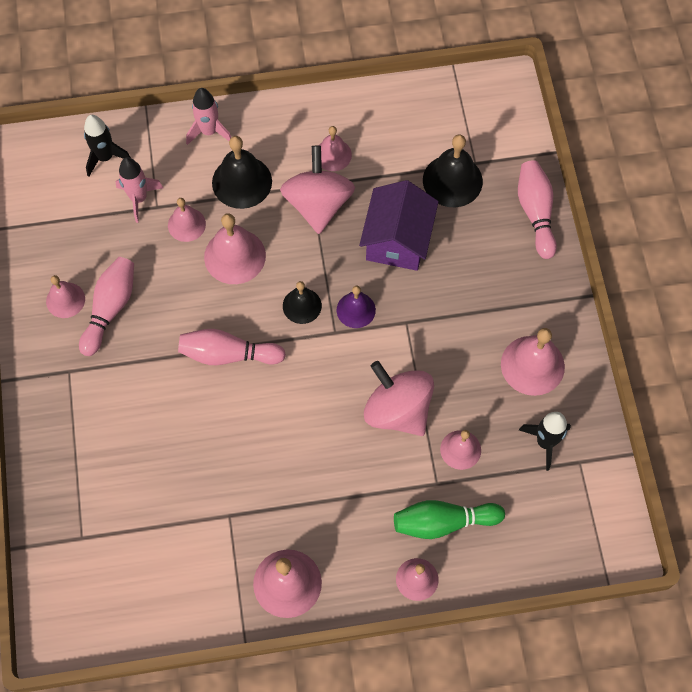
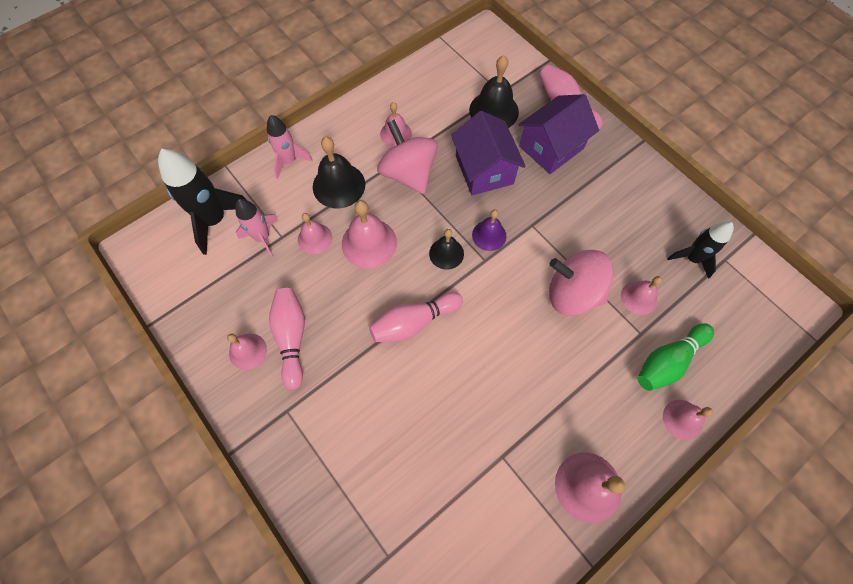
camera: 30 degrees left, 0 degrees up
black rocket [84,115,131,177] -> black rocket [158,149,245,255], size x1.60
pink bell [501,328,565,396] -> none
none -> purple house [518,94,599,174]

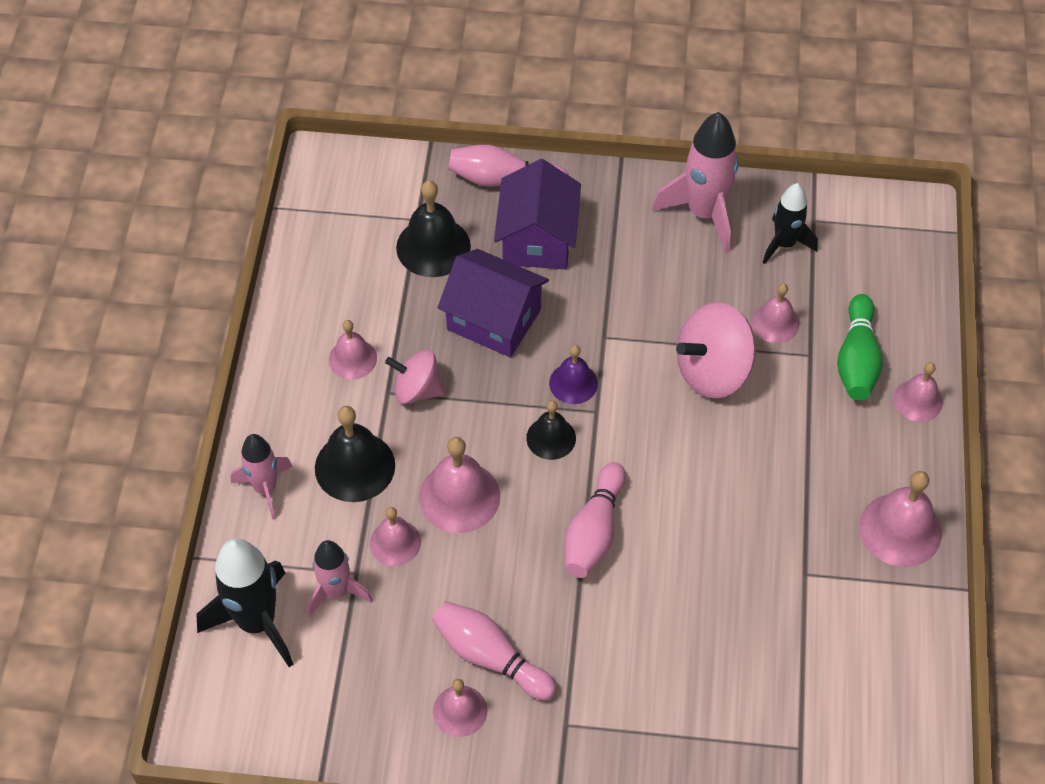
camera: 45 degrees left, 10 degrees down
pink spinning top [377,119,438,194] -> pink spinning top [385,350,445,404], size x0.64
none -> pink rocket [652,112,739,253]

